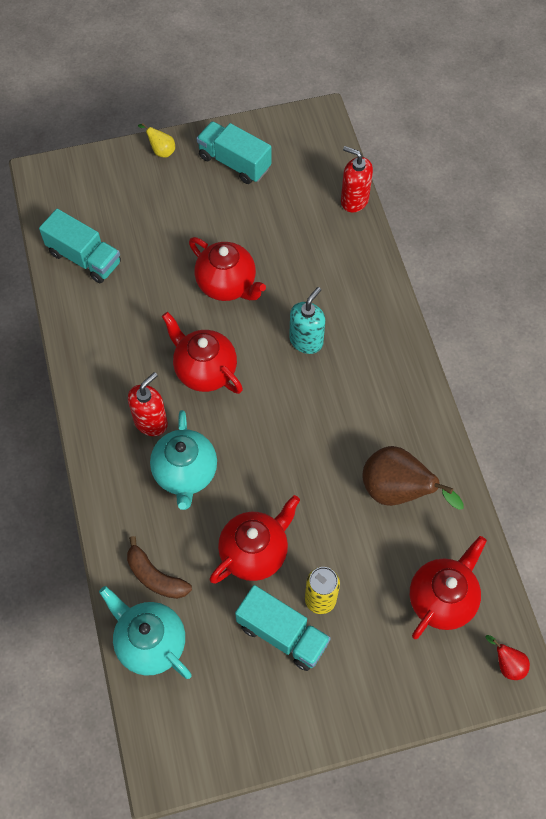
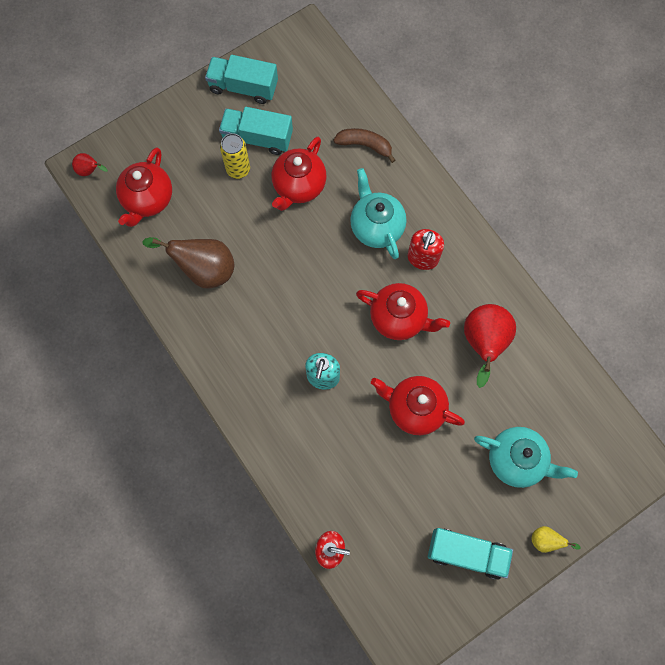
camera: 160 degrees right, 10 degrees up
turquoise truck [39,209,121,283] -> turquoise truck moved to [205,55,278,104]
turquoise teapot [99,586,192,679] -> turquoise teapot moved to [474,427,578,488]
none -> red pear [464,304,516,388]

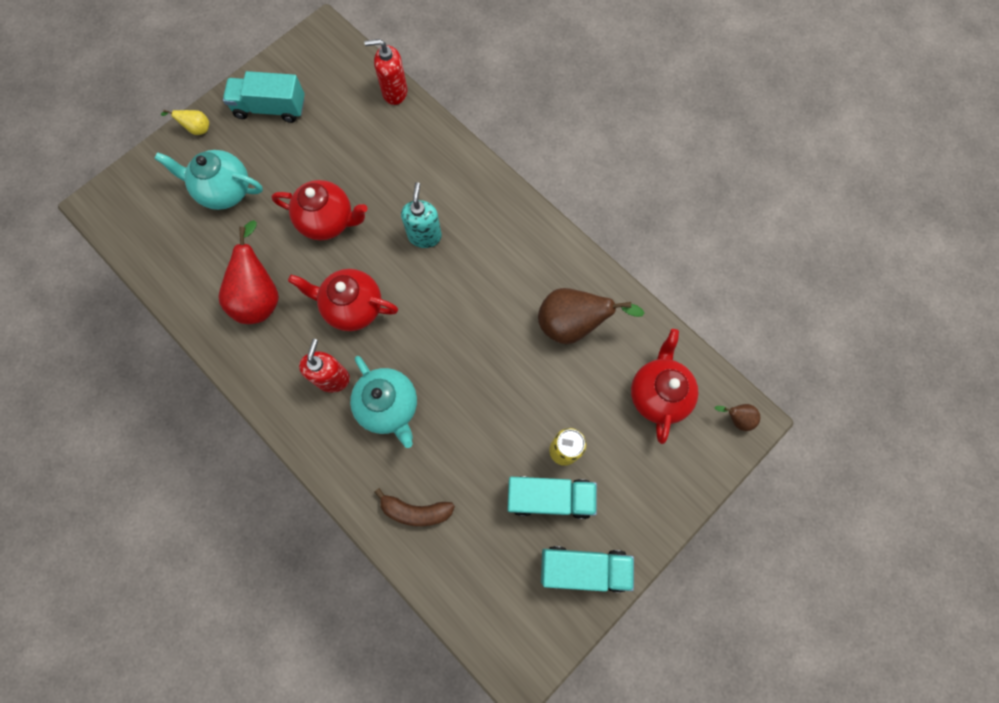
camera: 170 degrees right, 0 degrees up
red pear [72,153,108,176] -> brown pear [714,404,760,431]
red teapot [271,137,327,211] -> none

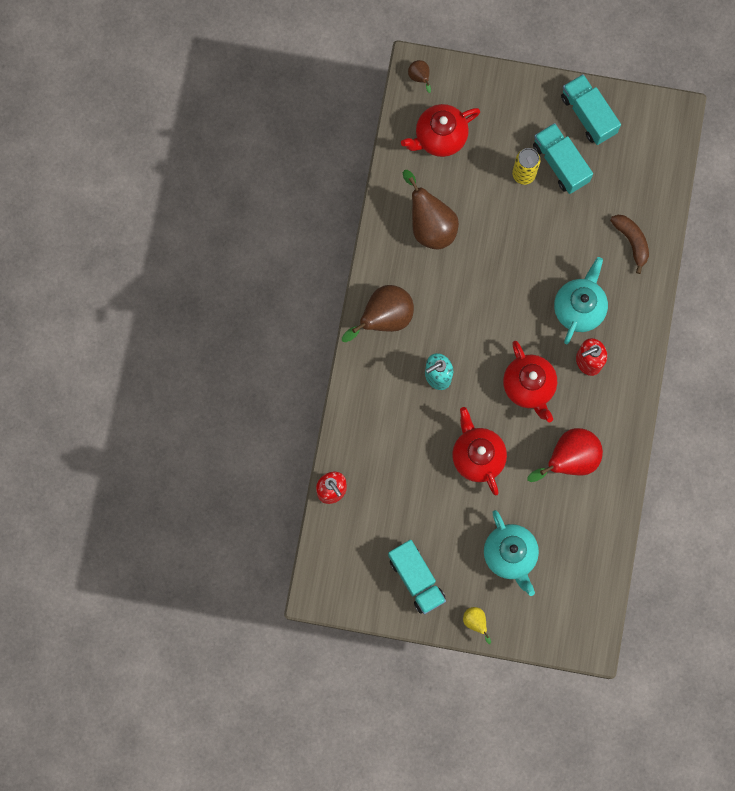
camera: 125 degrees left, 5 degrees up
none -> brown pear [342,285,414,342]

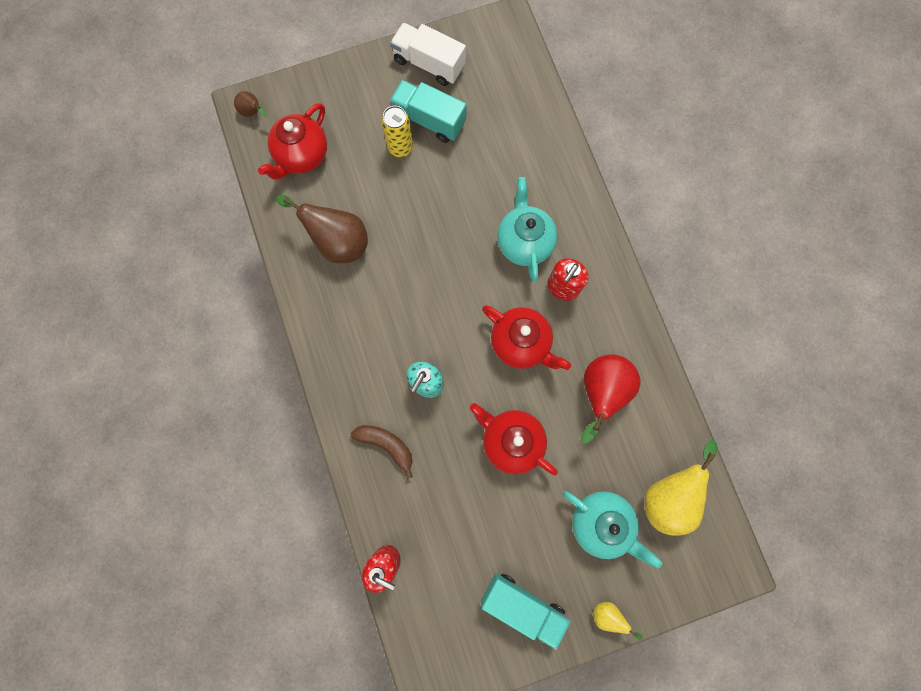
camera: 30 degrees left, 0 degrees up
brown pear [342,285,414,342] -> none
turquoise truck [561,74,621,145] -> white truck [390,23,466,86]
brown banana [610,215,649,274] -> brown banana moved to [351,425,413,479]
none -> yellow pear [644,440,717,536]

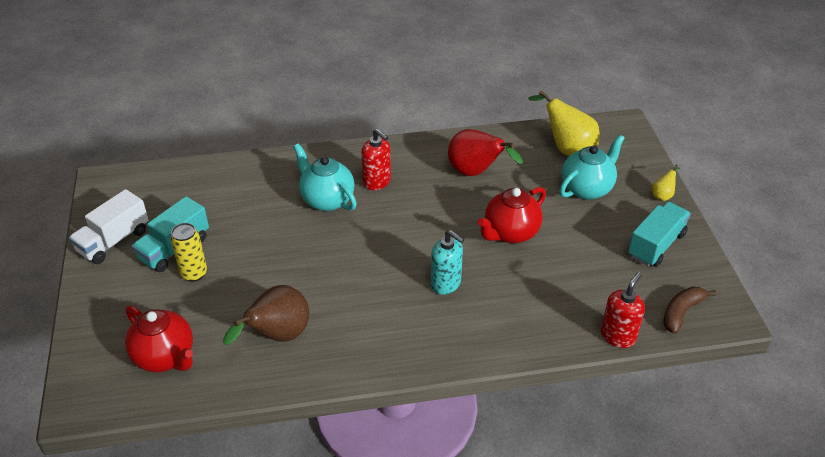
camera: 80 degrees left, 35 degrees down
brown pear [234,91,267,117] -> none
brown banana [351,425,413,479] -> brown banana moved to [663,287,716,334]
red teapot [482,305,571,370] -> none
turquoise teapot [497,177,557,282] -> turquoise teapot turned 45 degrees clockwise [293,143,357,211]

